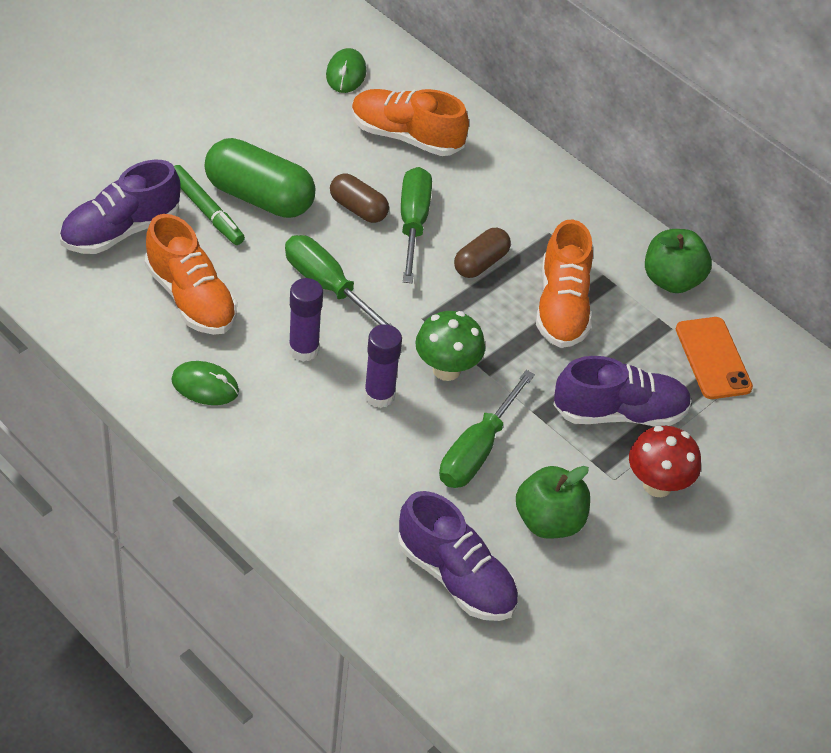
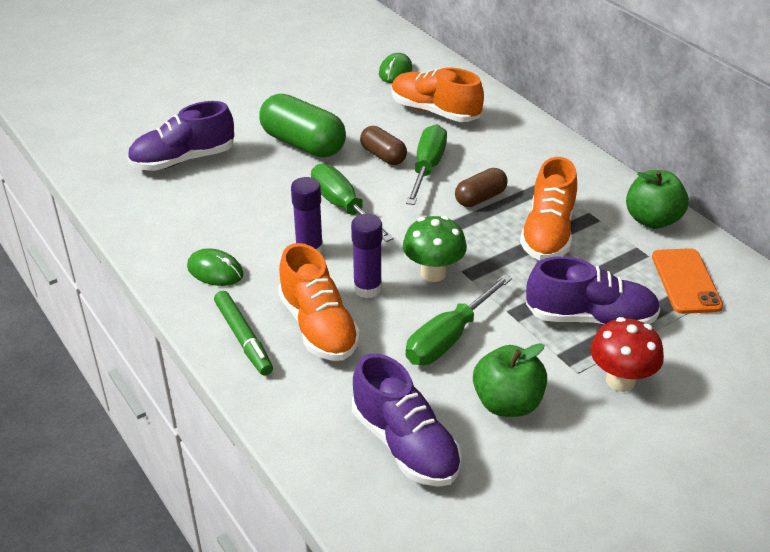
camera: 15 degrees right, 10 degrees down
orange shoe [145,214,237,335] -> orange shoe moved to [278,243,360,361]
green marker [174,165,245,245] -> green marker moved to [214,291,273,376]

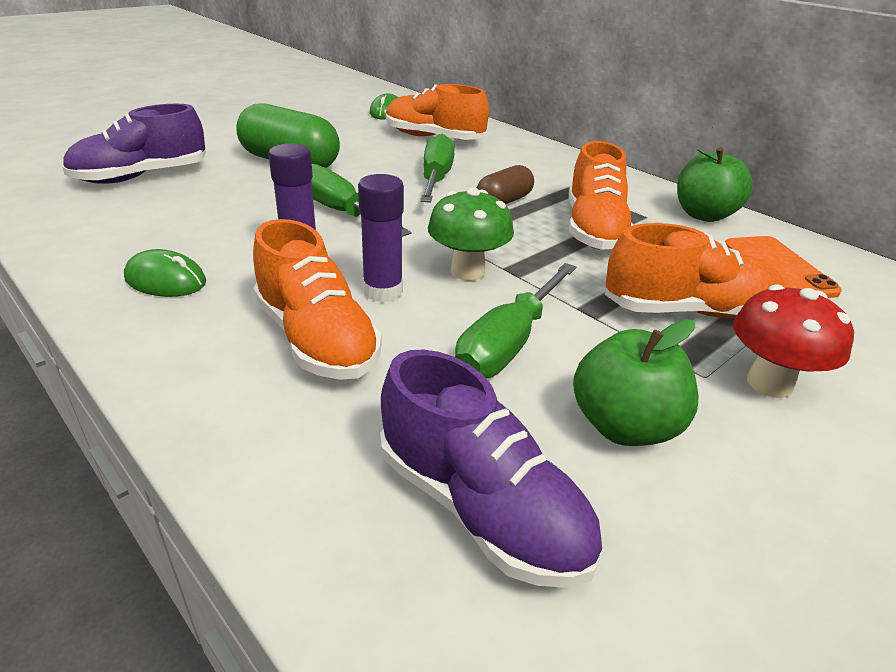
camera: 10 degrees left, 5 degrees down
green marker [214,291,273,376] -> none
brown capsule [360,126,407,165] -> none
purple shoe [526,256,661,325] -> orange shoe [605,223,784,318]

